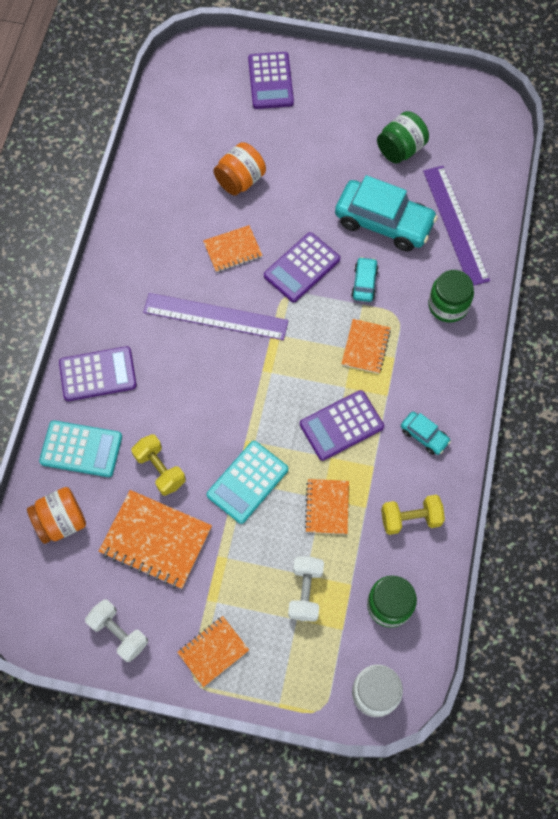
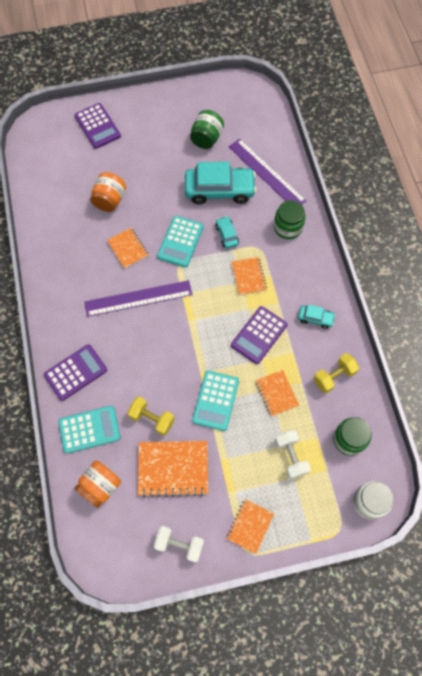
camera: 25 degrees left, 0 degrees up
orange notebook [203,225,262,272] -> orange notebook turned 75 degrees counterclockwise [107,228,148,269]
purple calculator [264,232,340,302] -> turquoise calculator [157,216,204,267]

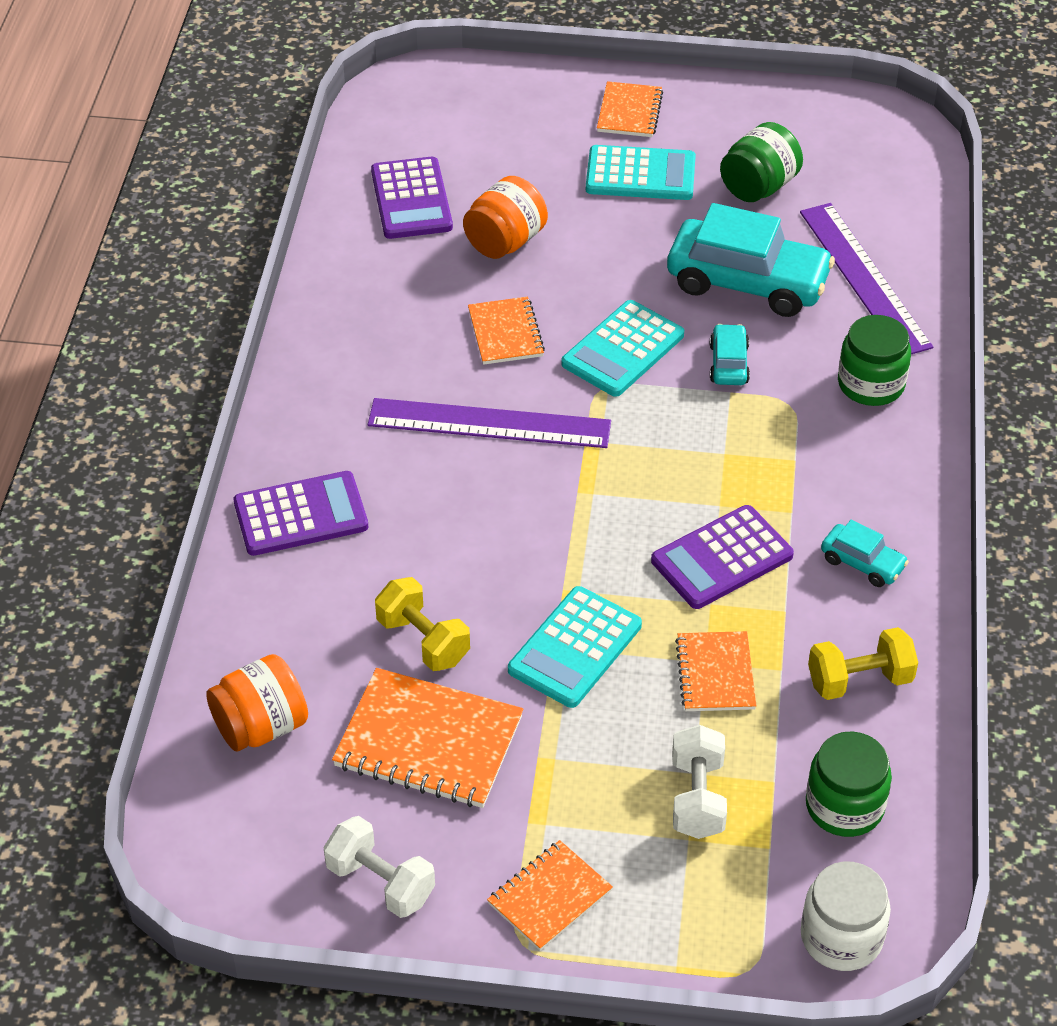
camera: 20 degrees right, 20 degrees down
turquoise calculator [58,406,121,454] -> turquoise calculator moved to [586,145,696,200]
purple calculator [75,103,121,149] -> purple calculator moved to [371,157,453,239]
orange notebook [232,257,267,295] -> orange notebook moved to [597,81,663,137]

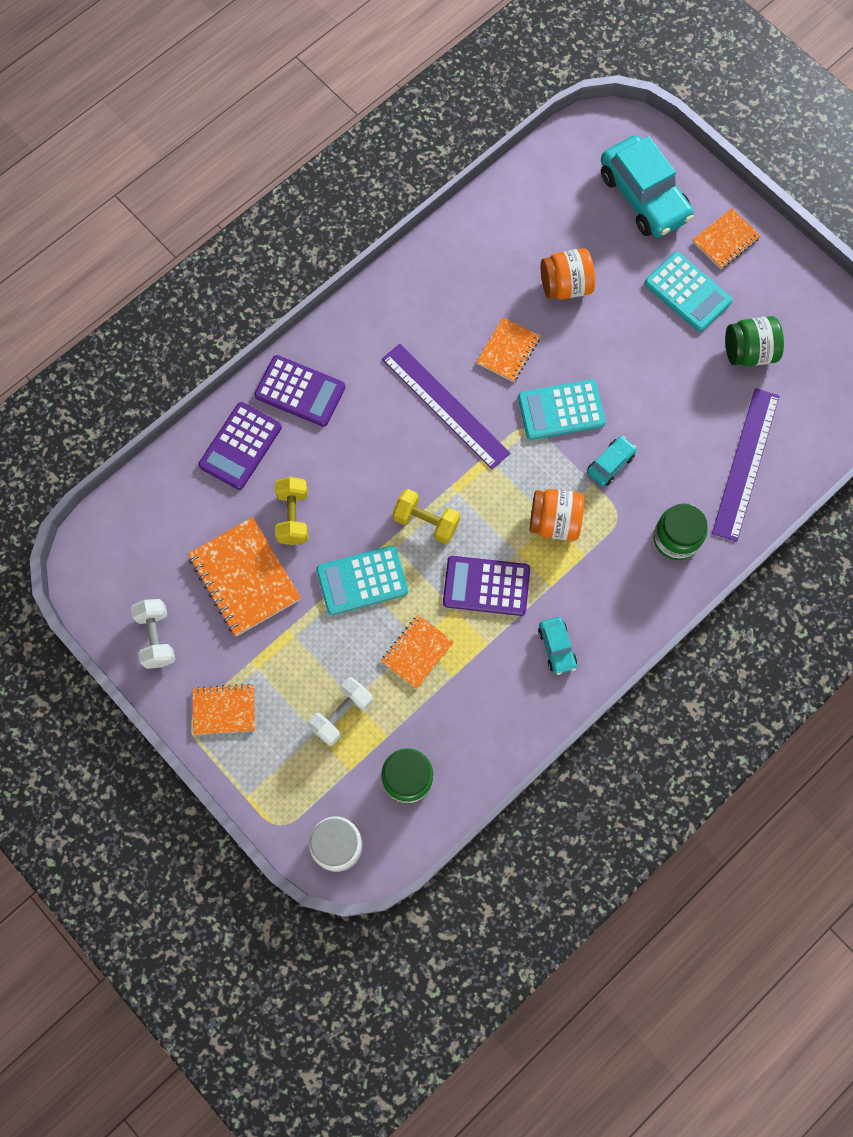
camera: 40 degrees right, 25 degrees up
orange jar [206,654,308,752] -> orange jar moved to [530,489,584,541]
purple calculator [371,157,453,239] -> purple calculator moved to [198,402,282,490]
turquoise car [667,203,835,317] -> turquoise car moved to [601,135,694,238]
yellow dumbbell [808,627,918,700] -> yellow dumbbell moved to [393,489,460,544]

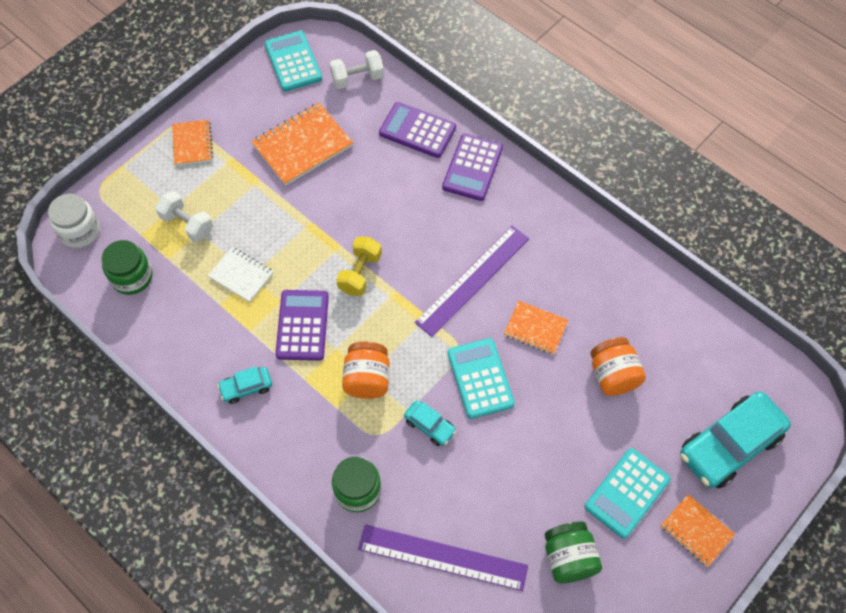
camera: 85 degrees right, 10 degrees down
white dumbbell [131,599,175,669] -> white dumbbell moved to [329,50,384,89]
yellow dumbbell [275,477,308,545] -> none
turquoise calculator [316,545,408,615] -> turquoise calculator moved to [264,31,322,92]
orange notebook [381,615,454,689] -> white notebook [208,247,273,302]

